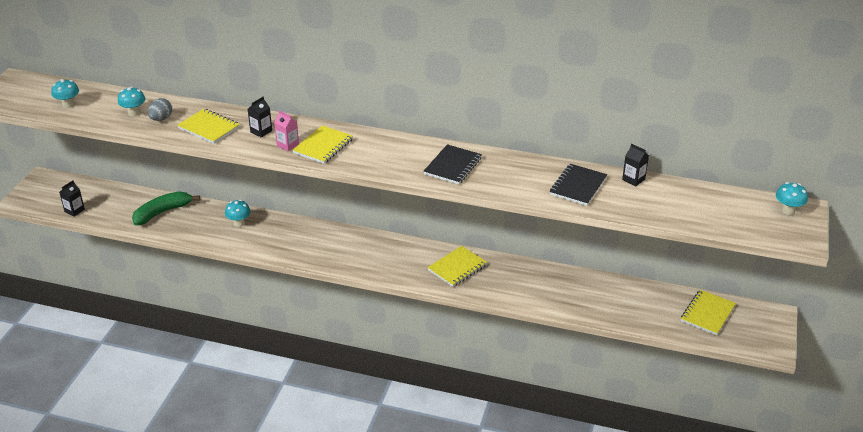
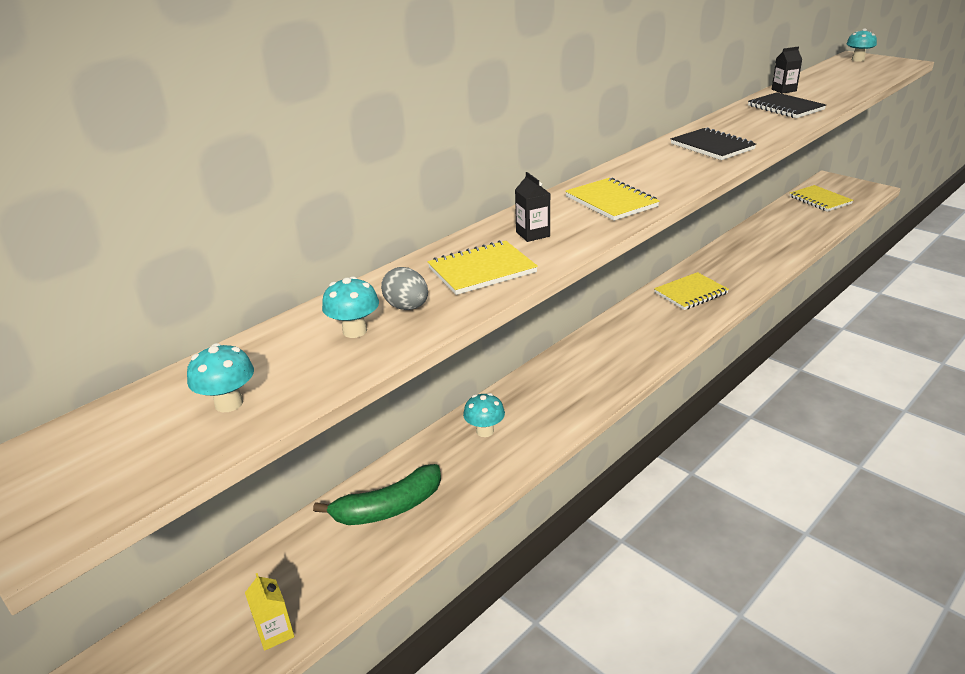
camera: 60 degrees left, 5 degrees down
black carton [59,180,85,217] -> yellow carton [245,573,294,651]
green banana [132,191,200,225] -> green banana turned 105 degrees counterclockwise [313,464,441,525]
pink carton [274,111,299,151] -> none
yellow notebook [427,246,487,287] -> yellow notebook turned 75 degrees clockwise [654,272,729,310]

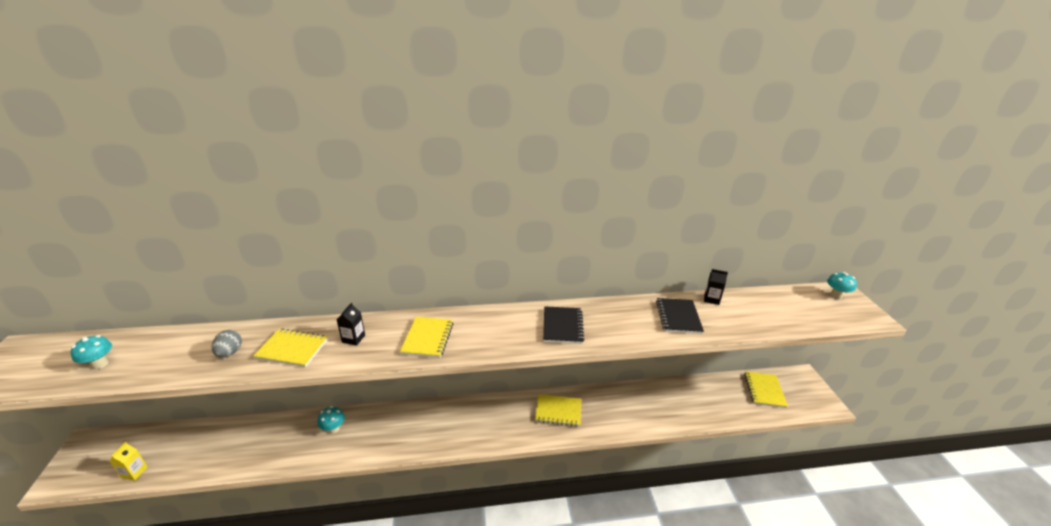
camera: 35 degrees right, 0 degrees up
green banana [313,464,441,525] -> none
turquoise mushroom [322,277,379,338] -> none

